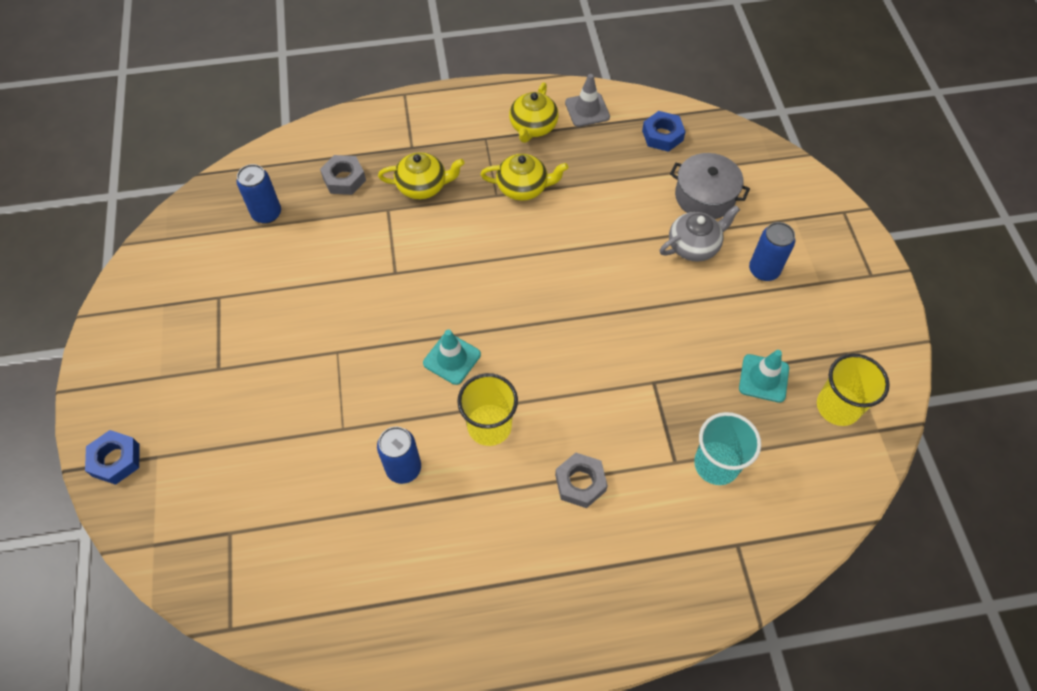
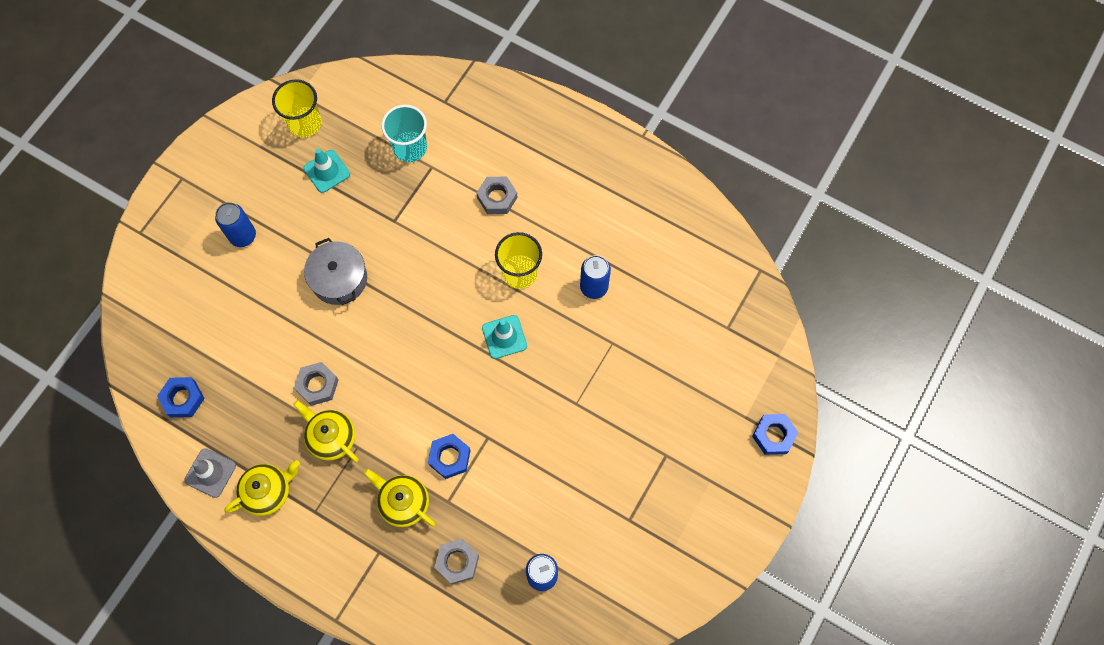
camera: 140 degrees left, 10 degrees up
grey teapot [660,205,740,262] -> none
grey pot [670,153,750,219] -> grey pot moved to [304,238,367,305]
none -> grey nut [294,362,338,406]
none -> blue nut [428,434,471,479]

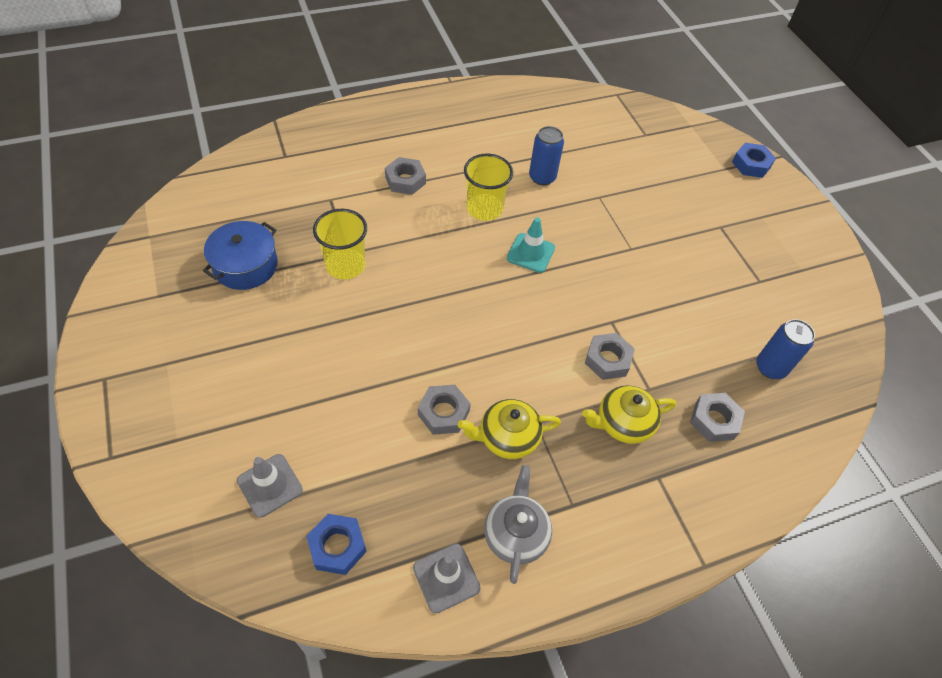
camera: 55 degrees left, 15 degrees down
blue can [215,202,256,247] -> none
yellow teapot [225,460,300,516] -> grey teapot [484,465,552,584]
yellow cup [272,79,322,137] -> yellow cup moved to [313,209,367,280]
turquoise traffic cone [303,149,350,193] -> blue pot [203,221,278,290]
grey pot [304,238,367,305] -> none
turquoise cup [381,105,427,162] -> none
blue nut [428,434,471,479] -> grey nut [585,333,635,380]
none -> grey traffic cone [237,454,303,518]

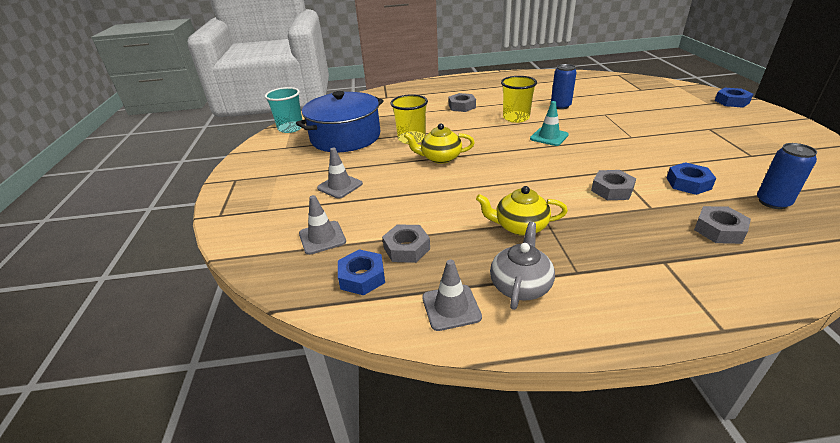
camera: 20 degrees right, 20 degrees down
blue pot [203,221,278,290] -> blue pot [296,91,384,152], size x1.62
grey nut [418,385,471,435] -> grey nut moved to [382,224,430,263]
yellow teapot [582,385,676,444] -> yellow teapot moved to [404,123,475,164]
none -> turquoise cup [265,87,302,133]
none -> grey traffic cone [317,148,363,199]
none -> blue nut [667,162,716,195]

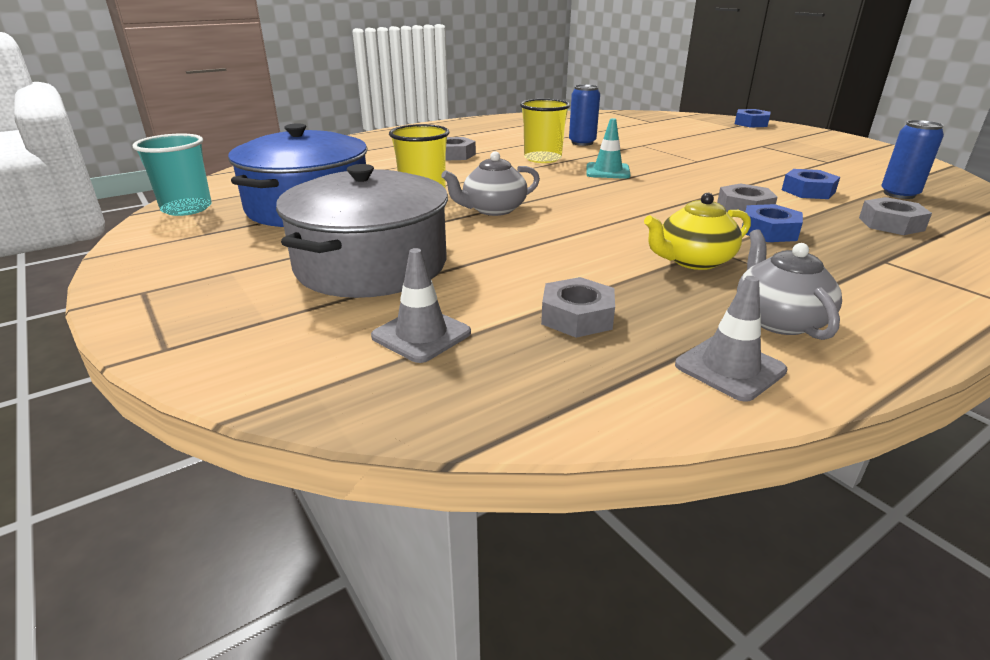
camera: 30 degrees left, 5 degrees down
grey traffic cone [317,148,363,199] -> grey pot [276,164,448,298]
blue nut [338,249,385,295] -> blue nut moved to [742,204,803,242]
yellow teapot [404,123,475,164] -> grey teapot [441,151,540,216]

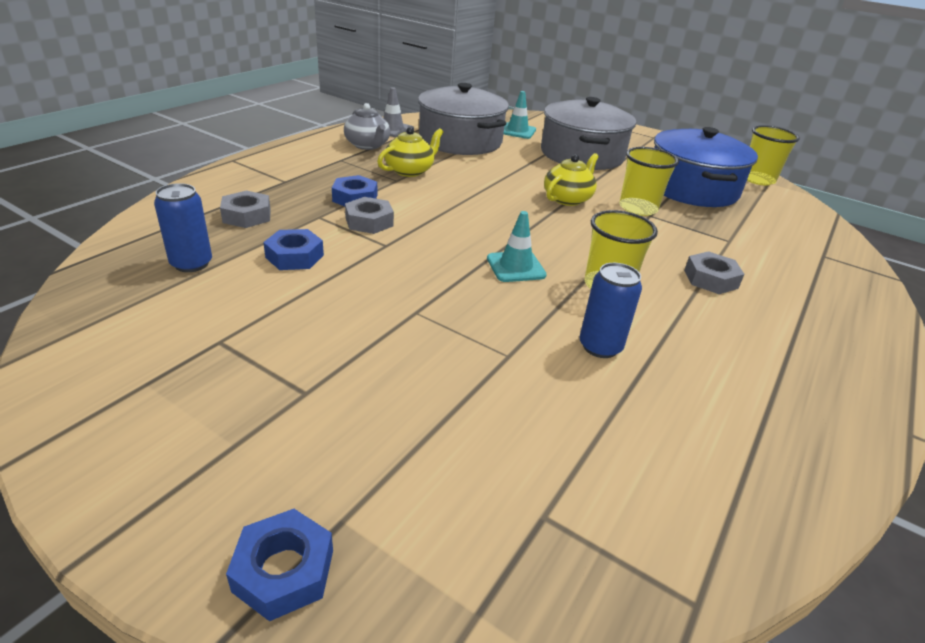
camera: 155 degrees right, 5 degrees up
turquoise cup [132,133,212,216] -> yellow cup [747,125,800,185]
grey traffic cone [371,248,471,363] -> turquoise traffic cone [504,91,536,139]
grey teapot [441,151,540,216] -> yellow teapot [544,153,599,206]
grey nut [541,277,615,338] -> grey pot [418,83,509,155]

